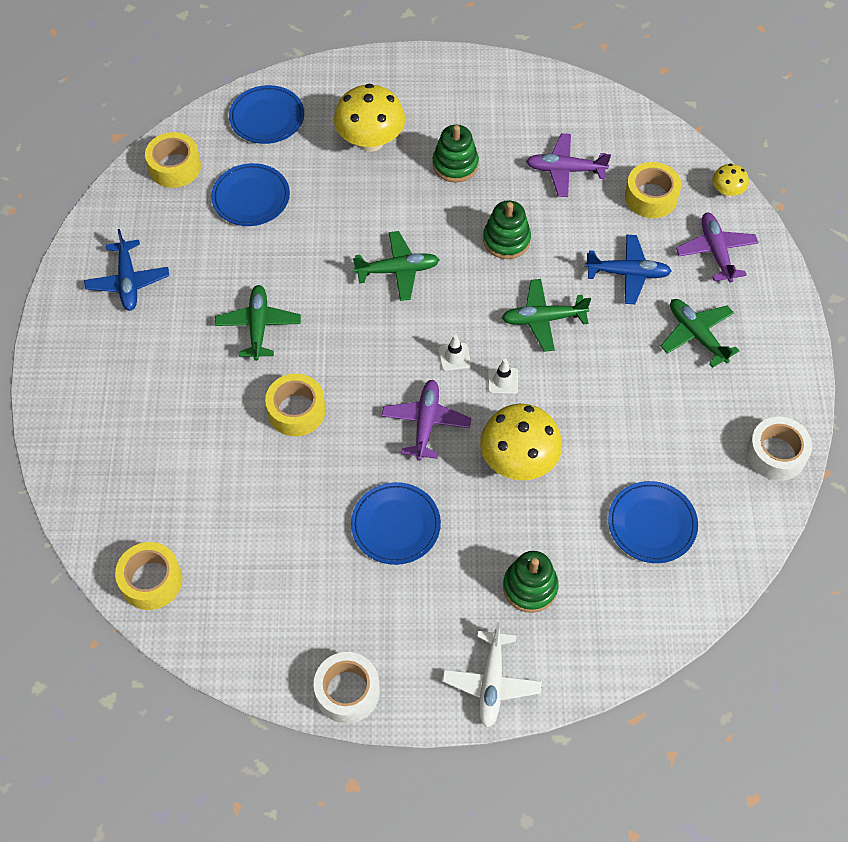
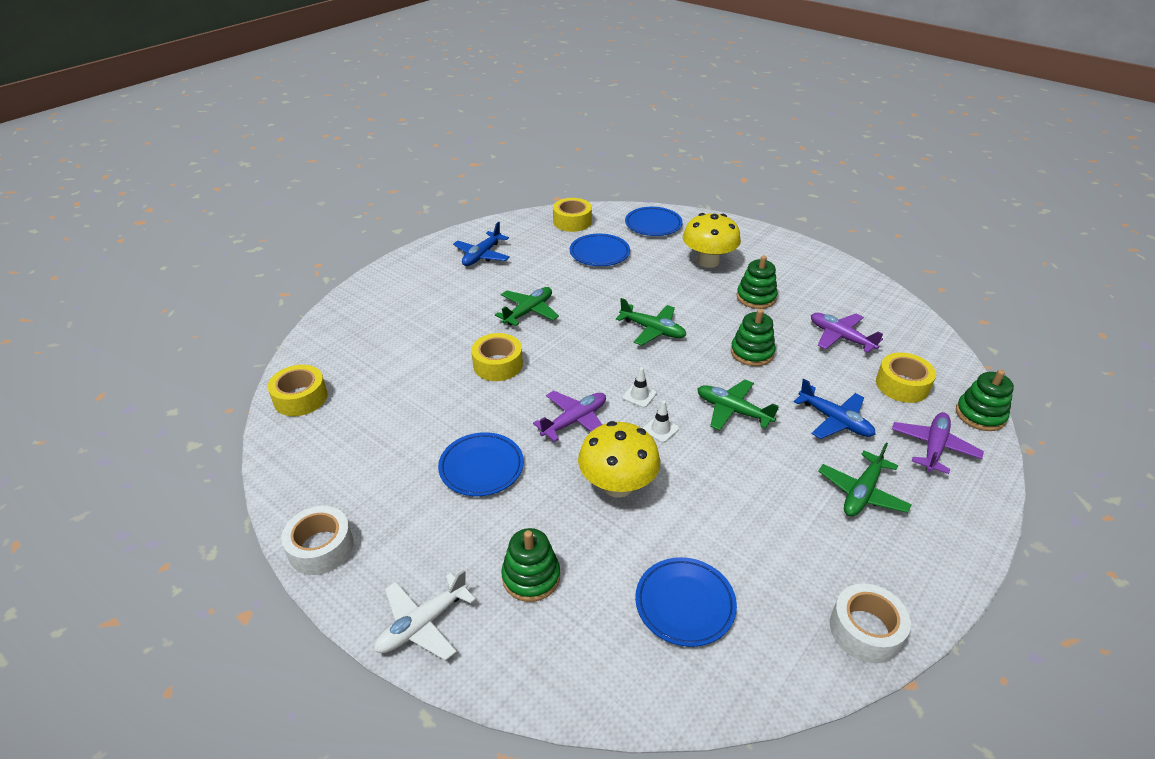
camera: 40 degrees right, 20 degrees down
green plane [660,299,740,368] -> green plane turned 150 degrees counterclockwise [818,443,912,517]
yellow mushroom [712,164,749,197] -> green stacking toy [956,370,1014,431]

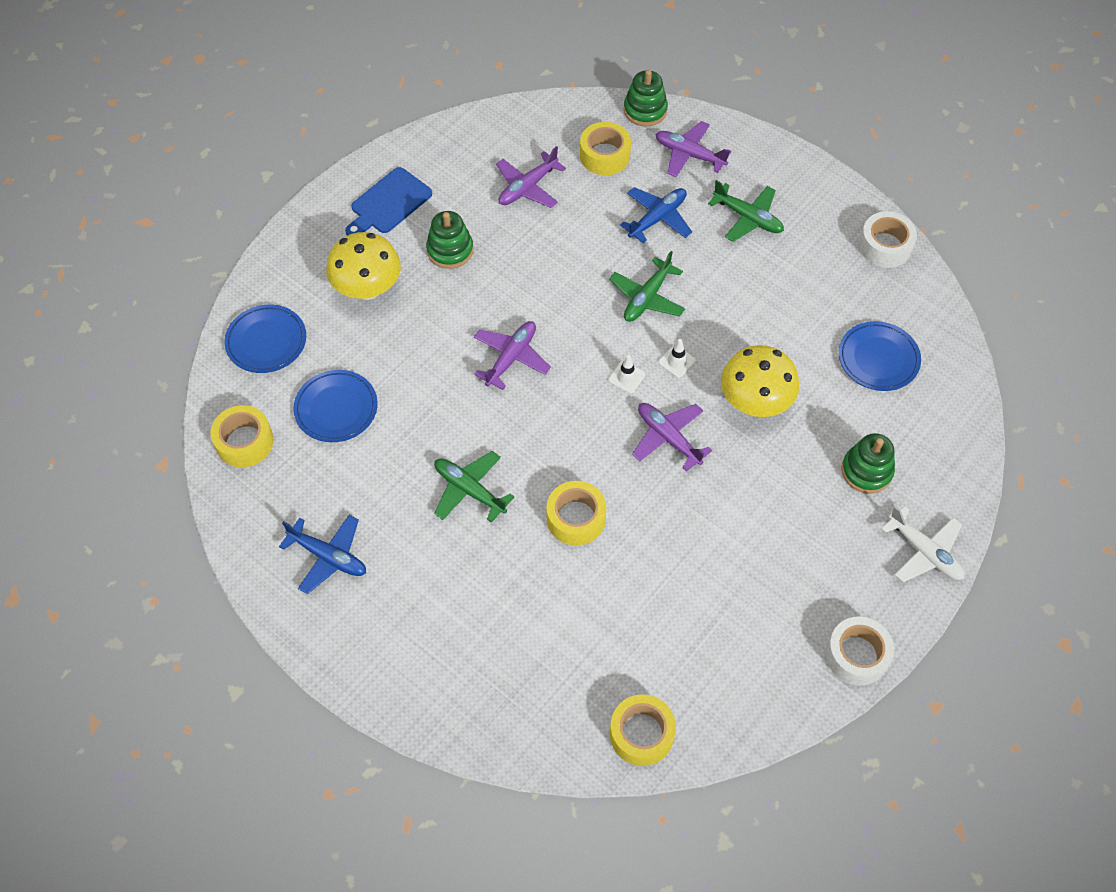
camera: 90 degrees left, 20 degrees up
blue plate [438,432,524,496] -> none
green plane [616,298,686,346] -> purple plane [474,321,551,390]
green stacking toy [731,309,775,366] -> none
none -> blue cutting board [345,167,432,236]

